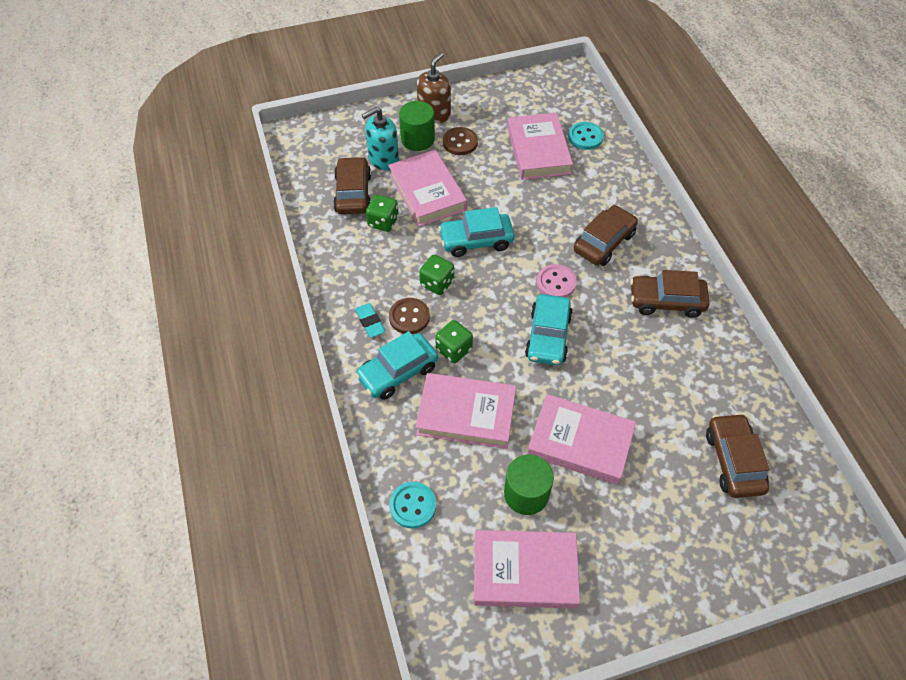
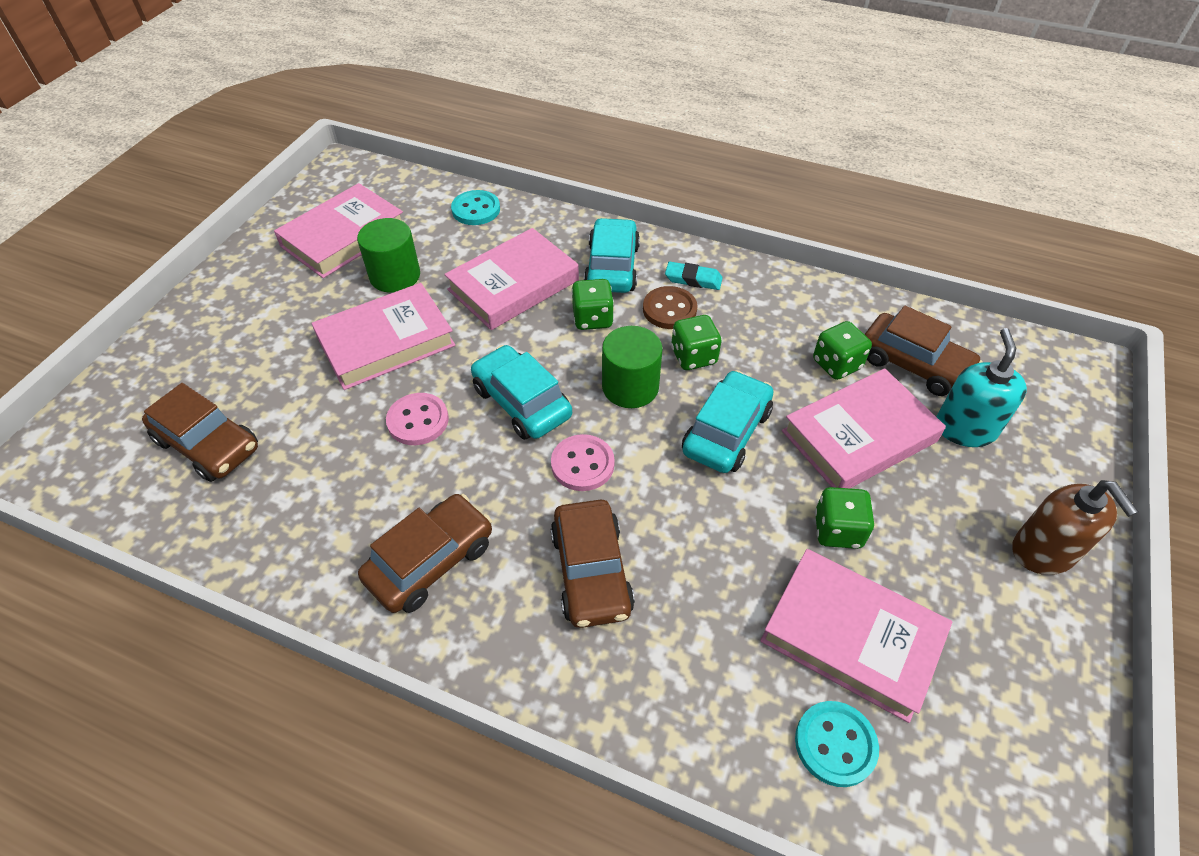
camera: 130 degrees right, 5 degrees down
pink book [388,150,467,227] -> pink book turned 45 degrees counterclockwise [782,368,946,488]
green cylinder [399,101,435,151] -> green cylinder moved to [602,326,663,408]
brown button [443,127,478,155] -> none
none -> pink button [386,393,449,445]
none -> green dice [815,487,874,549]

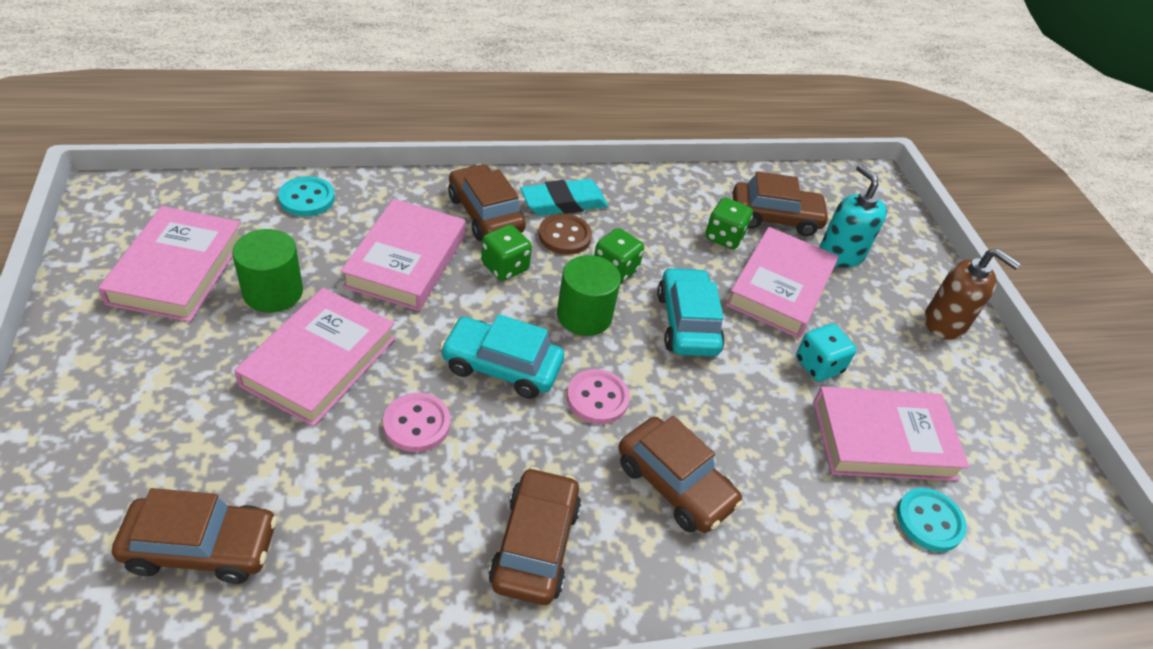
camera: 40 degrees left, 5 degrees down
turquoise car [584,218,640,293] -> brown car [448,164,526,241]
turquoise eraser [665,262,722,290] -> turquoise eraser [521,179,608,216], size x1.57
green dice [815,487,874,549] -> turquoise dice [796,324,856,382]

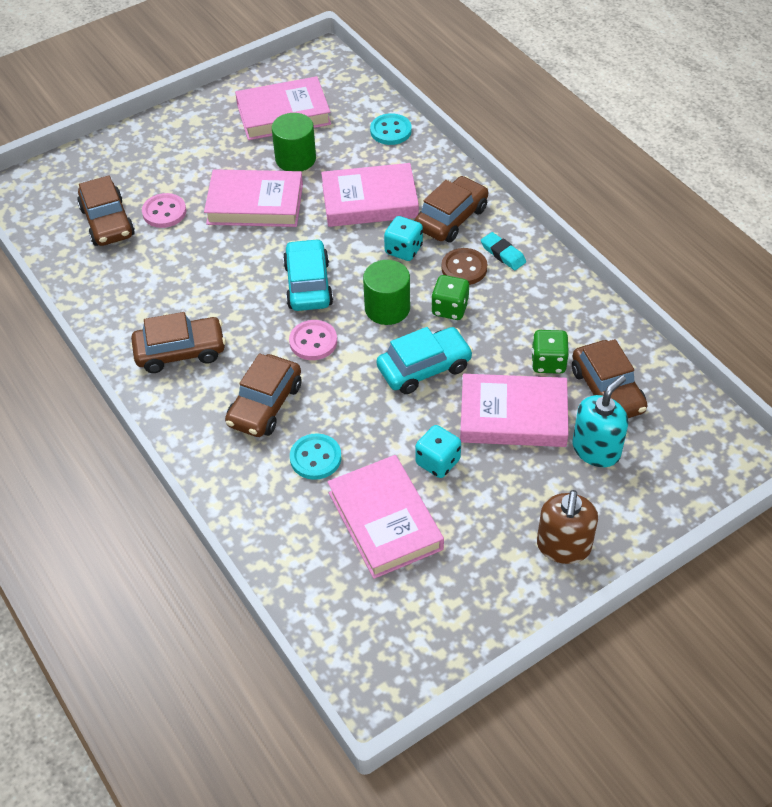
camera: 75 degrees right, 5 degrees up
pink button [383,393,450,452] -> pink button moved to [142,193,186,228]
green dice [481,225,532,281] -> turquoise dice [384,216,423,261]
turquoise eraser [521,179,608,216] -> turquoise eraser [481,232,526,270], size x0.64
turquoise button [897,488,967,552] -> turquoise button moved to [290,433,341,480]

